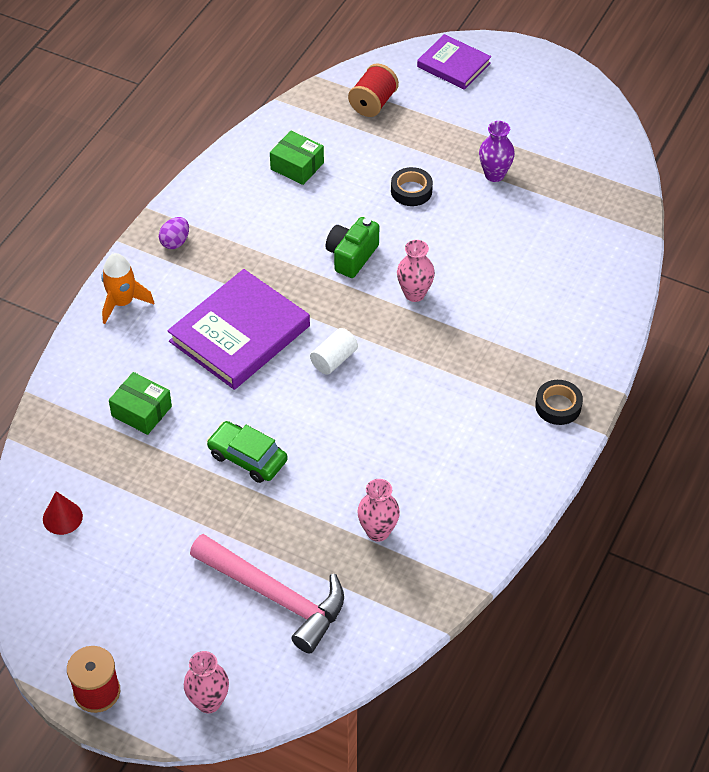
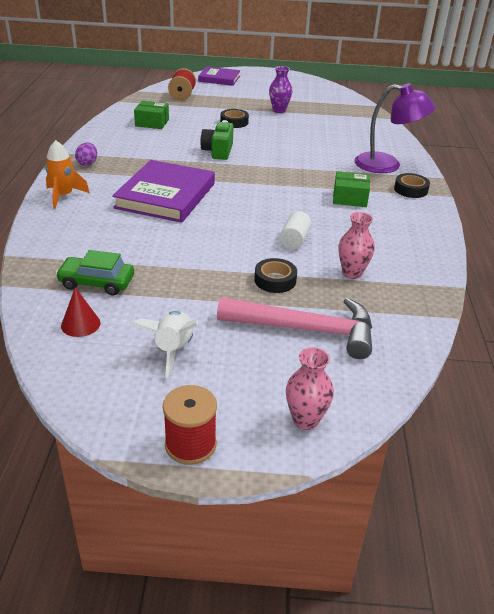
camera: 25 degrees left, 15 degrees down
green box [109,372,172,435] -> green box moved to [333,171,370,207]
green car [207,421,288,483] -> green car moved to [56,250,134,295]
white cylinder [310,328,358,375] -> white cylinder moved to [280,211,311,249]
pink vase [397,240,435,302] -> none
none -> white rocket [132,311,199,378]
none -> black tape [254,258,297,293]
none -> purple lamp [354,83,436,173]

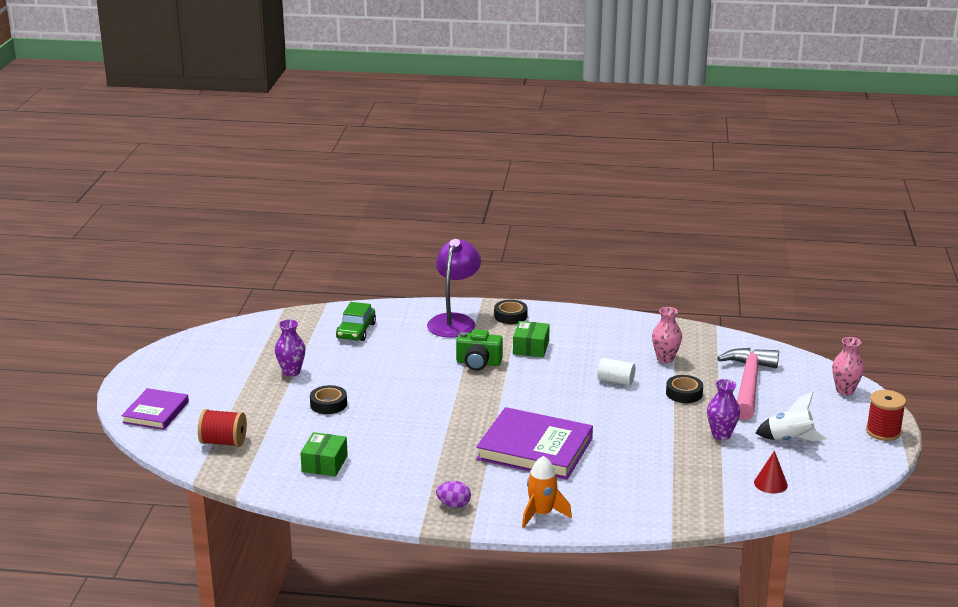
camera: 85 degrees left, 10 degrees down
green car [56,250,134,295] -> green car moved to [336,302,376,341]
green camera [200,120,233,160] -> green camera moved to [456,329,503,371]
none -> purple vase [707,379,740,440]

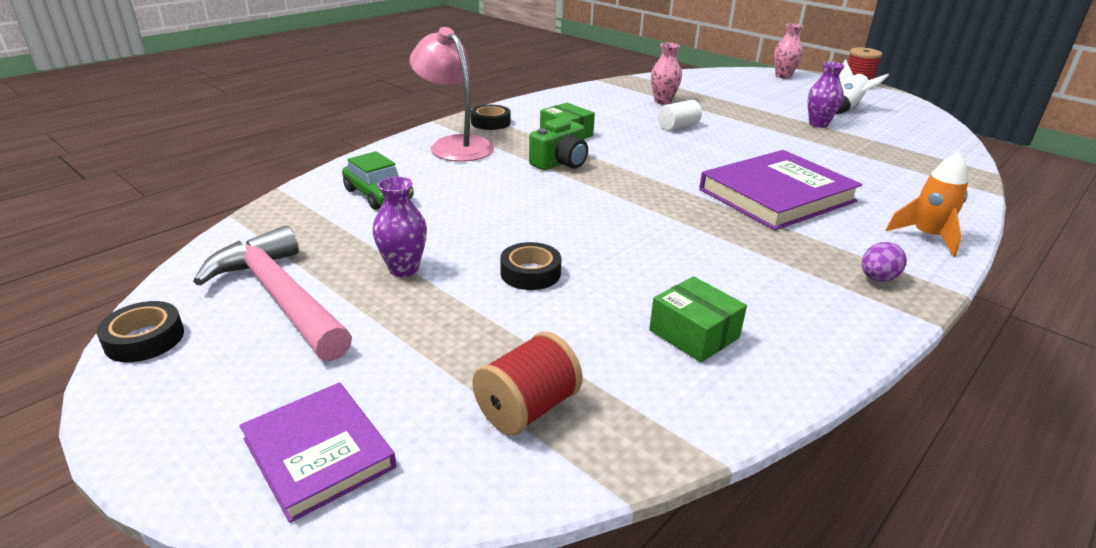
camera: 55 degrees left, 5 degrees up
purple lamp [427,239,481,338] -> pink lamp [410,27,494,162]
black tape [666,375,703,403] -> black tape moved to [96,301,184,362]
pink hammer [717,348,779,420] -> pink hammer moved to [193,225,352,361]
red cone [754,451,788,494] -> none

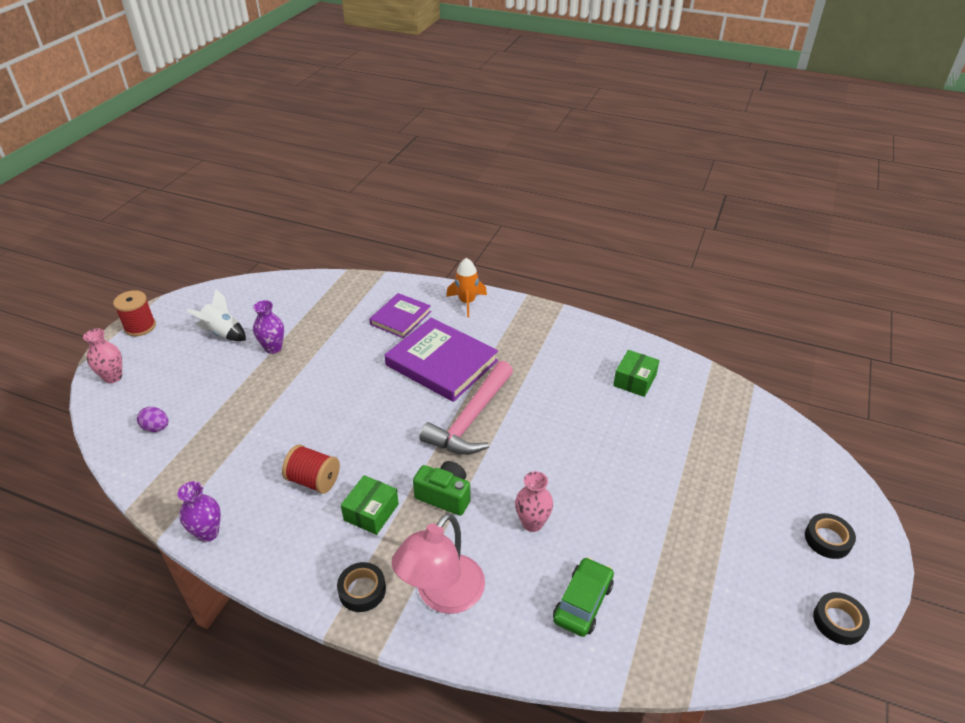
camera: 110 degrees left, 10 degrees up
pink hammer [193,225,352,361] -> pink hammer moved to [419,361,513,455]
purple book [240,382,396,523] -> purple book moved to [369,293,431,338]
purple vase [373,177,427,277] -> purple vase moved to [177,481,221,542]
red spool [472,332,583,436] -> red spool moved to [282,445,340,494]
black tape [500,242,561,290] -> black tape moved to [805,513,856,559]
pink vase [651,43,682,105] -> pink vase moved to [515,471,553,532]
white cylinder [658,100,702,130] -> none
purple egg [862,242,907,281] -> purple egg moved to [137,407,168,432]

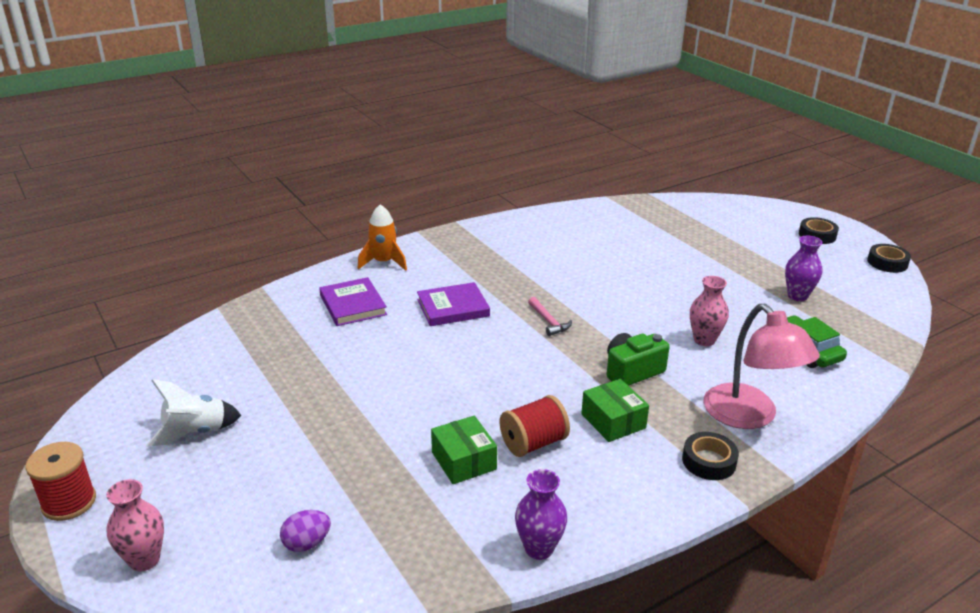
camera: 55 degrees left, 10 degrees down
purple vase [253,300,284,354] -> purple vase moved to [785,236,823,301]
purple book [385,318,498,402] -> purple book [417,282,490,326], size x0.60
pink hammer [419,361,513,455] -> pink hammer [528,297,572,336], size x0.43
green box [613,350,659,397] -> green box moved to [431,415,497,484]

